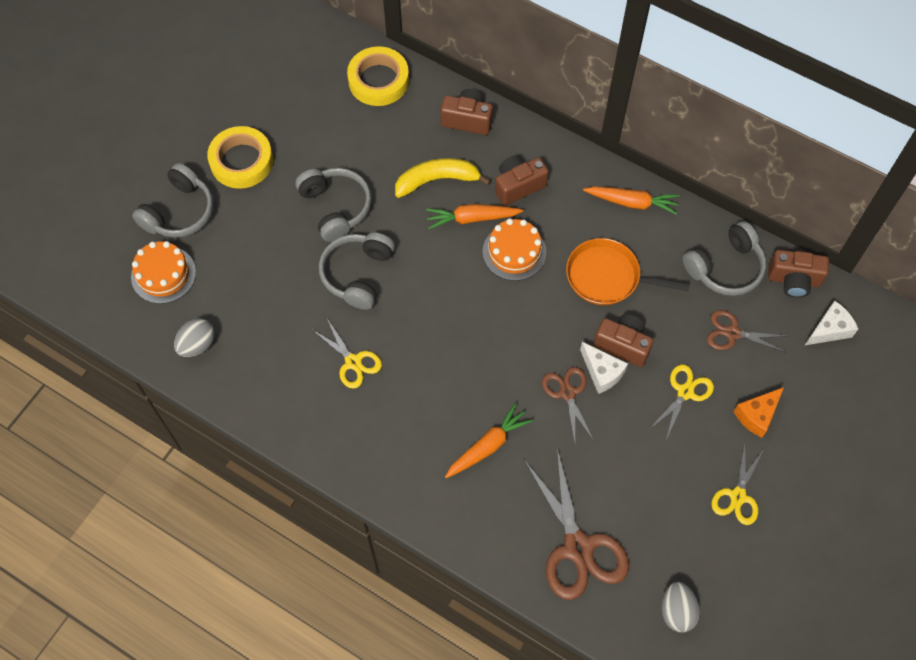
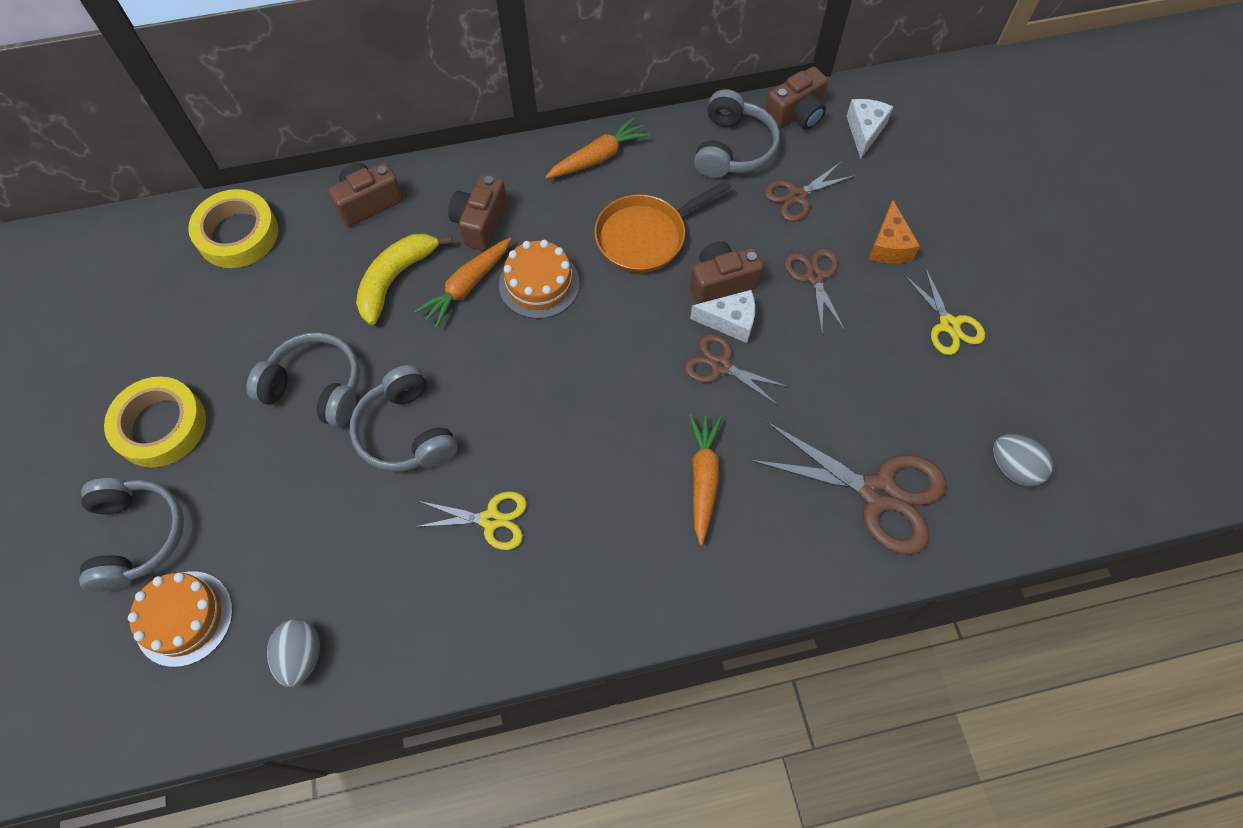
camera: 45 degrees left, 0 degrees up
yellow scissors [650,364,714,440] -> brown scissors [785,248,845,332]

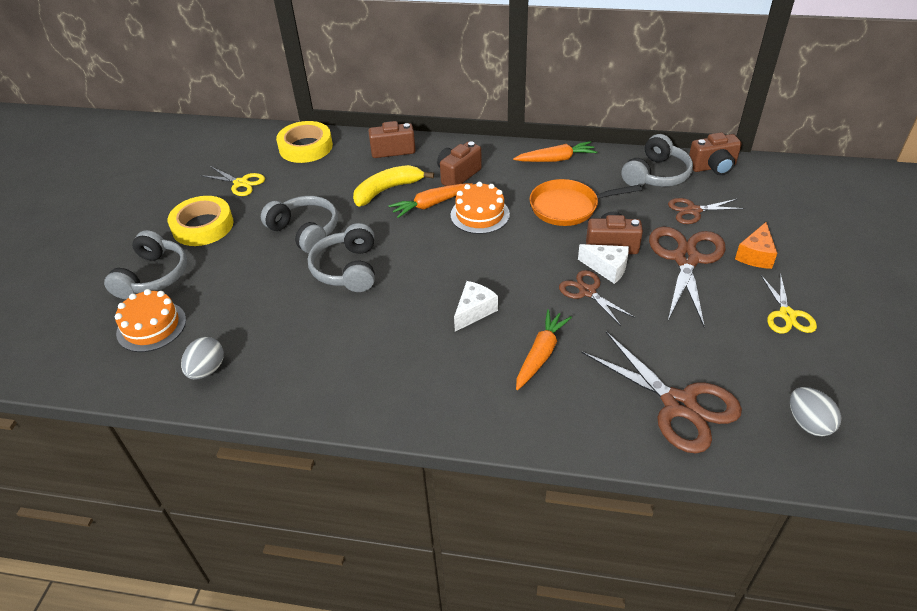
camera: 25 degrees right, 20 degrees down
yellow scissors [415,491,527,550] -> yellow scissors moved to [200,166,265,196]
brown scissors [785,248,845,332] -> brown scissors [649,227,726,327], size x1.76
white cheese [846,99,893,159] -> white cheese moved to [454,281,498,331]

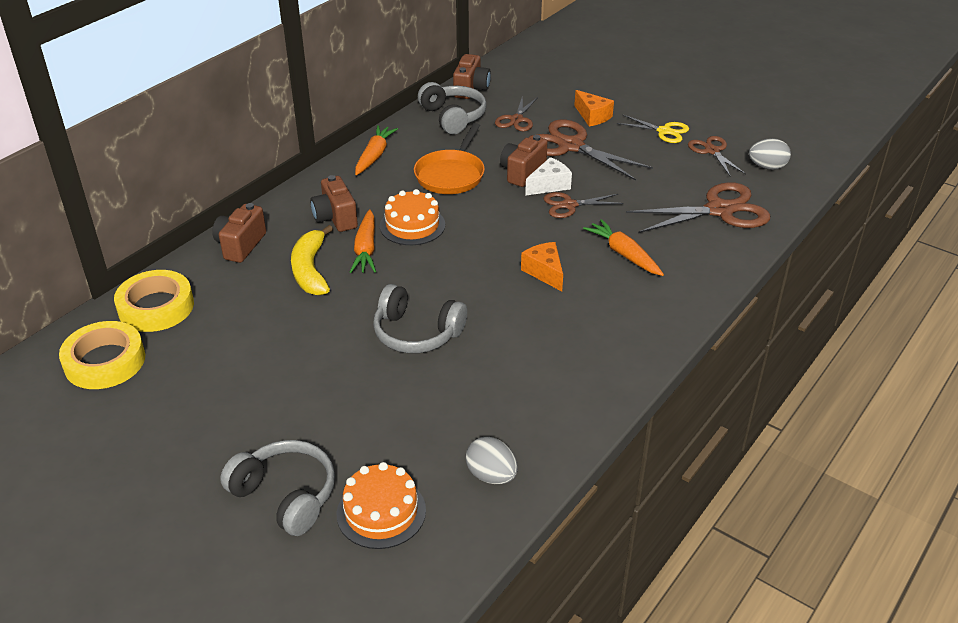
camera: 65 degrees left, 5 degrees down
yellow tape [168,196,233,246] -> yellow tape moved to [59,321,145,389]
yellow scissors [200,166,265,196] -> none
grey headphones [261,196,338,253] -> none
white cheese [454,281,498,331] -> orange cheese [521,242,563,291]
none -> brown scissors [688,136,746,176]

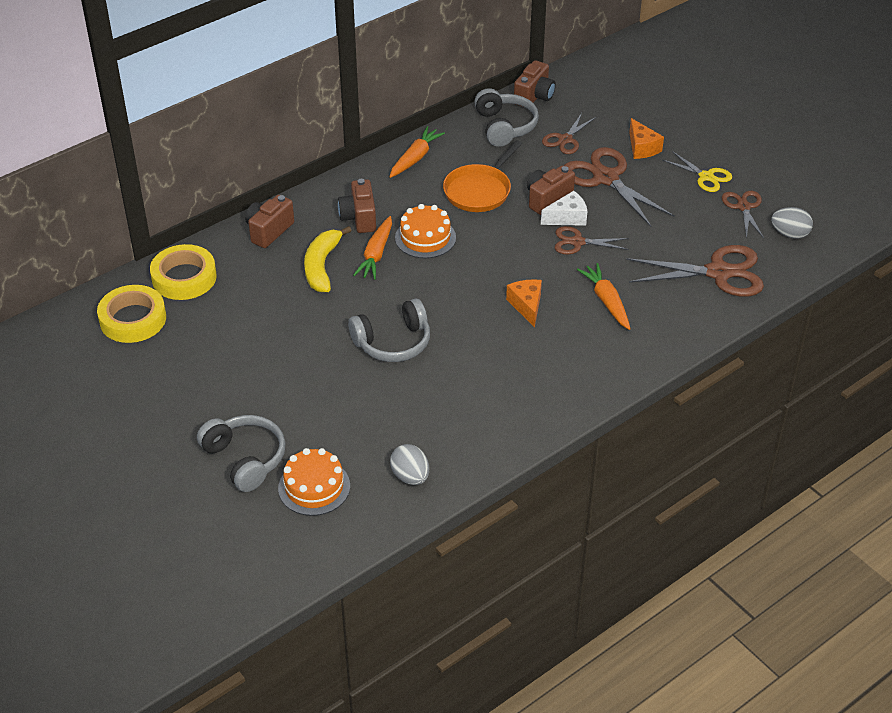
camera: 15 degrees right, 5 degrees up
grey headphones [373,284,467,353] -> grey headphones turned 60 degrees counterclockwise [348,299,430,362]

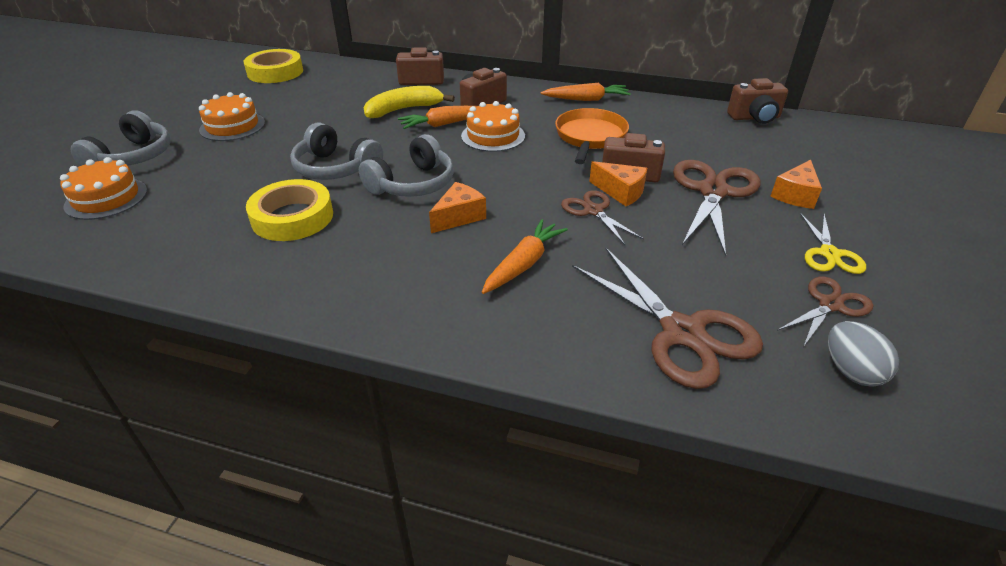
camera: 55 degrees right, 5 degrees down
yellow tape [150,244,217,300] -> yellow tape moved to [246,179,333,241]
grey egg [390,444,429,485] -> none
orange pan [443,140,522,212] -> orange pan turned 105 degrees clockwise [555,108,629,164]
grey headphones [474,88,539,147] -> grey headphones moved to [359,134,454,197]
white cheese [541,191,587,226] -> orange cheese [589,161,647,206]
brown scissors [542,113,596,154] -> none
none -> orange cake [199,92,265,141]

